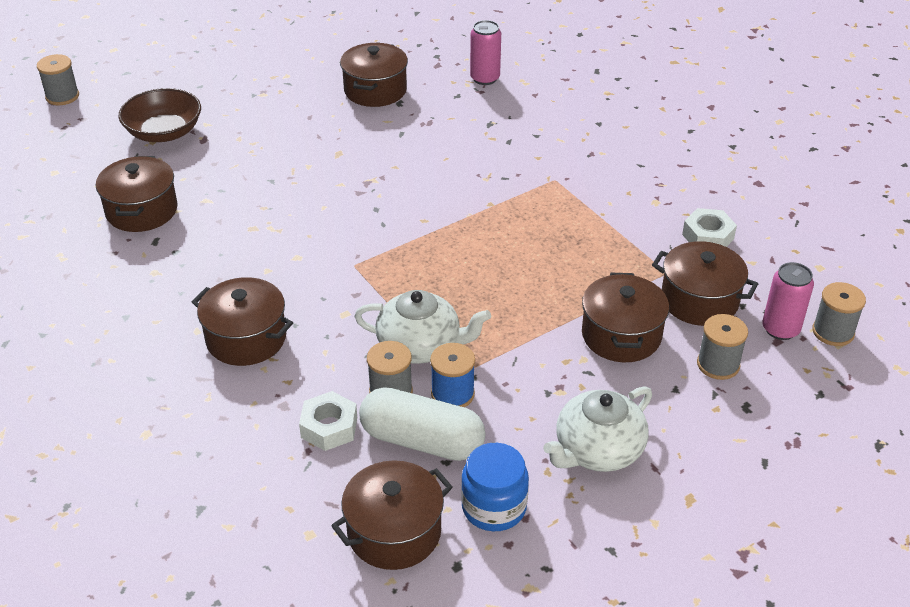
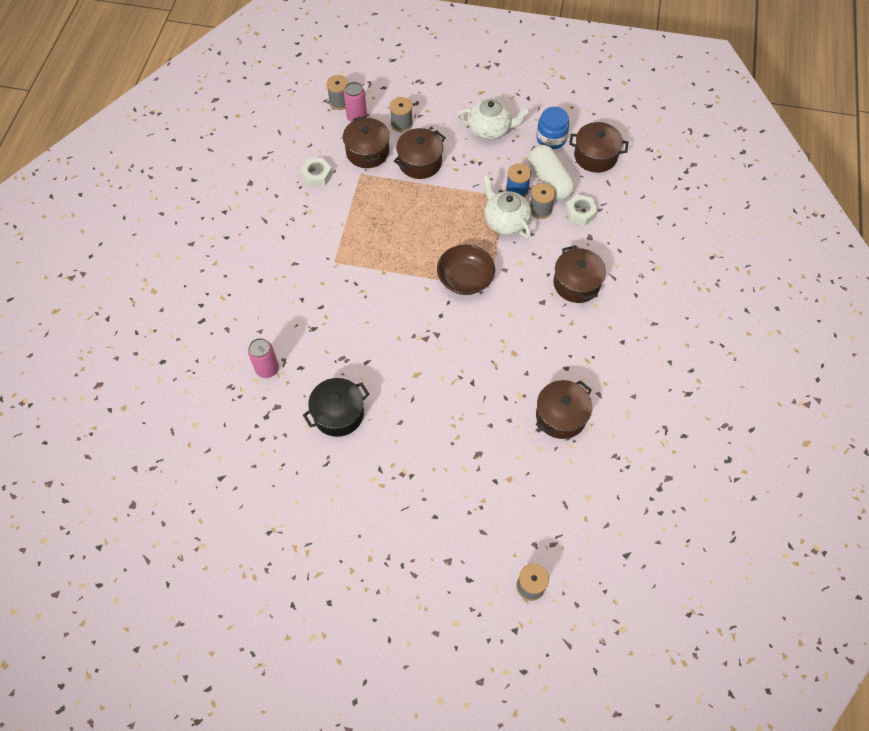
camera: 135 degrees left, 20 degrees up
brown bowl [119,88,201,142] -> brown bowl moved to [437,245,495,295]
brown pot [340,43,408,107] -> black pot [303,378,370,437]

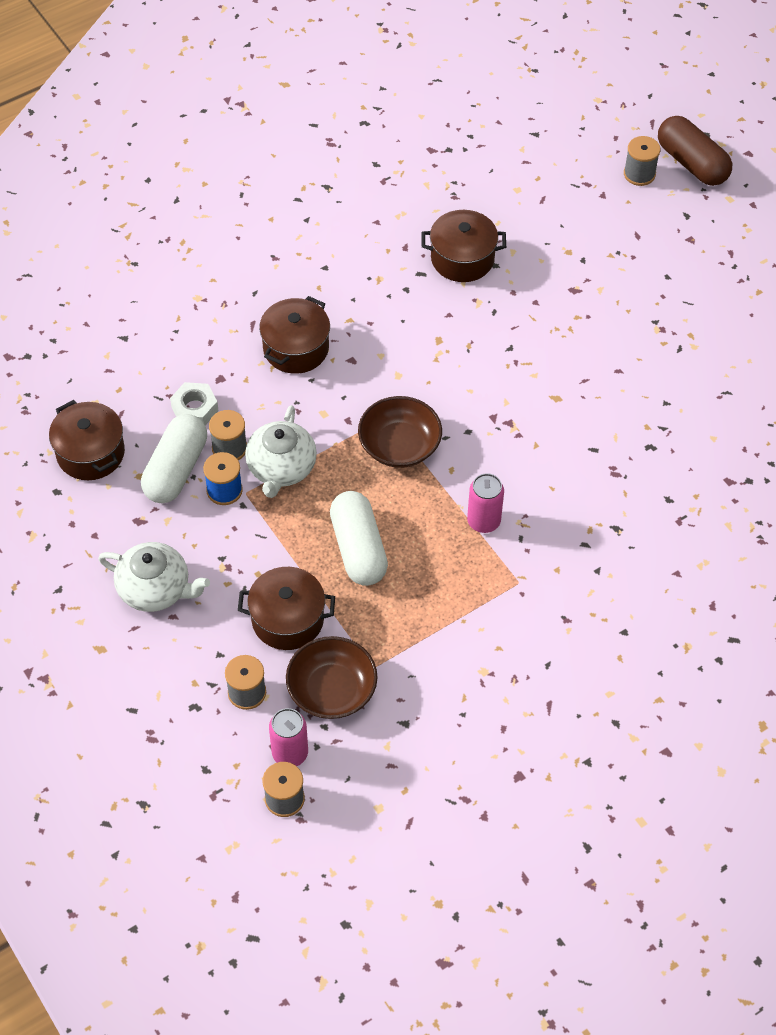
camera: 135 degrees left, 5 degrees down
pink can [248,338,279,378] -> pink can moved to [467,473,504,533]
white nut [300,158,333,187] -> none
black pot [303,378,370,437] -> none
brown pot [343,116,390,168] -> brown bowl [286,636,377,719]
white teapot [456,99,530,140] -> white teapot turned 150 degrees clockwise [98,542,210,612]
blue jar [536,107,569,149] -> none
none -> white capsule [330,491,388,586]
none -> brown capsule [658,116,732,186]

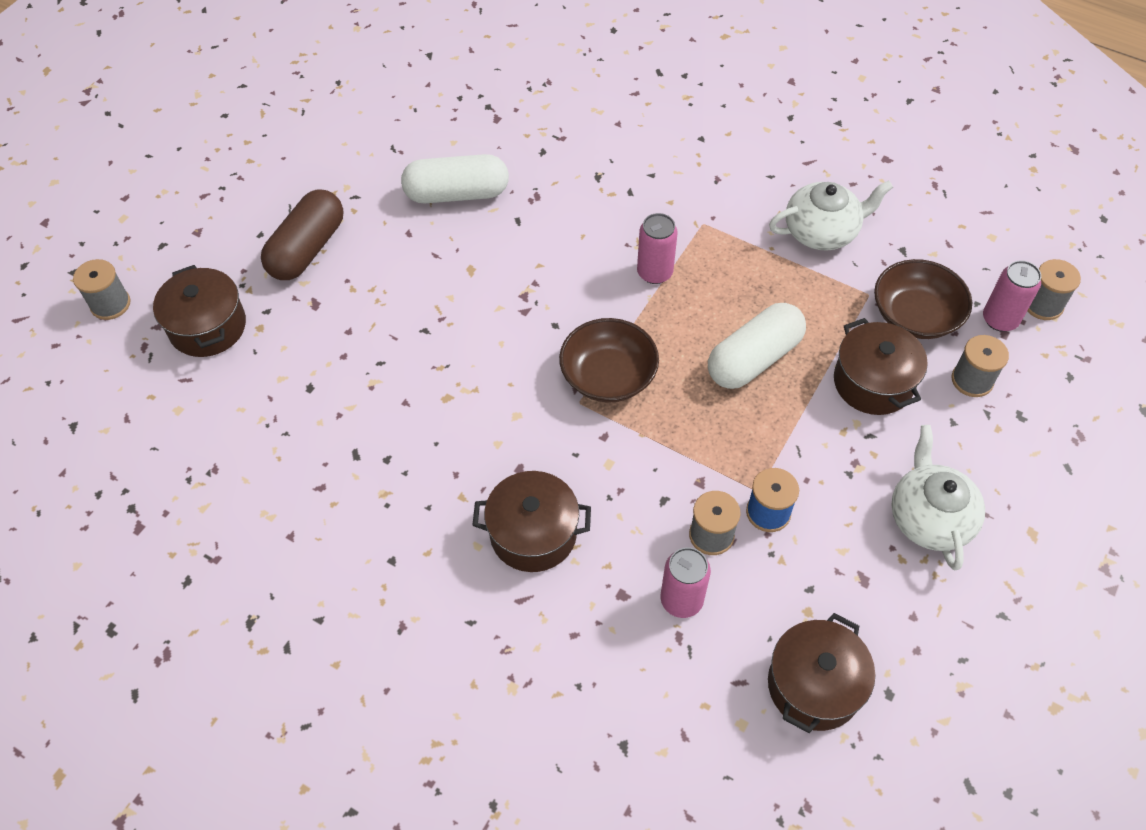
camera: 115 degrees left, 0 degrees up
white capsule [141,414,207,503] -> white capsule moved to [401,154,509,203]
white nut [170,382,219,425] -> pink can [661,547,711,618]
white teapot [245,405,317,498] -> white teapot moved to [769,181,893,250]
brown pot [421,210,506,282] -> brown pot moved to [153,265,246,357]
brown capsule [658,116,732,186] -> brown capsule moved to [261,189,344,280]

